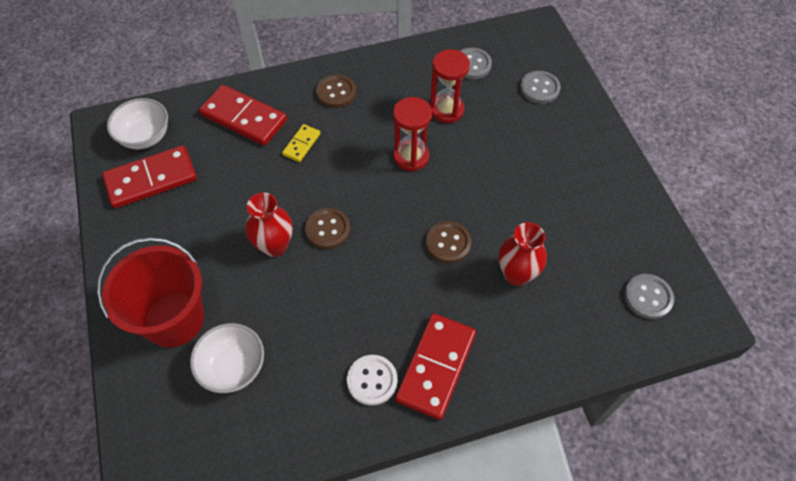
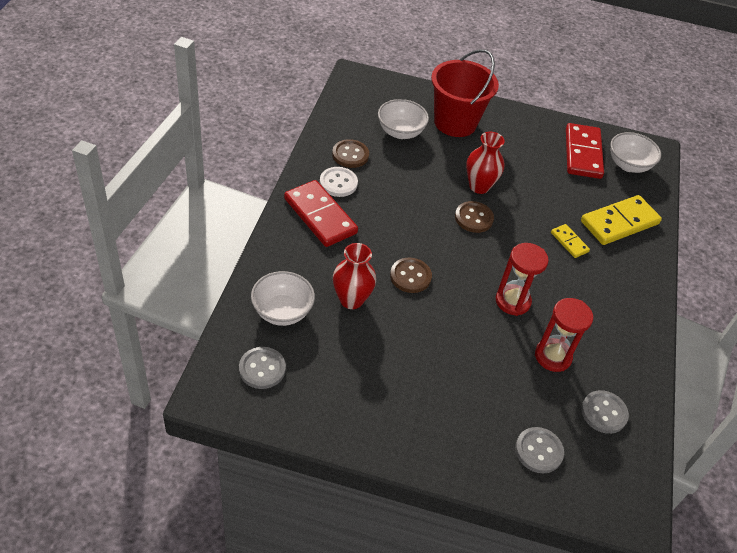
camera: 115 degrees right, 10 degrees down
red domino [199,85,287,146] -> yellow domino [581,195,662,245]
brown button [316,75,356,108] -> brown button moved to [332,139,369,168]
none -> white bowl [251,271,315,326]

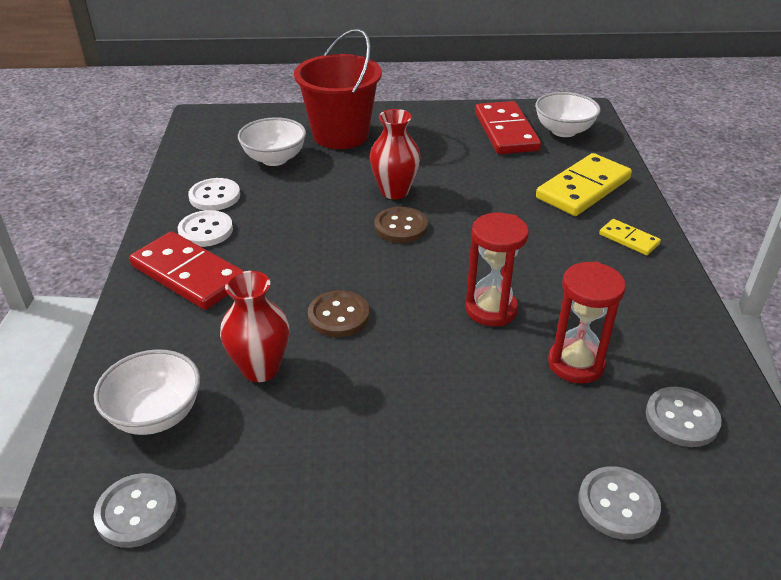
camera: 10 degrees left, 10 degrees down
brown button [332,139,369,168] -> white button [188,178,240,211]
yellow domino [551,224,590,258] -> yellow domino moved to [599,219,661,255]

